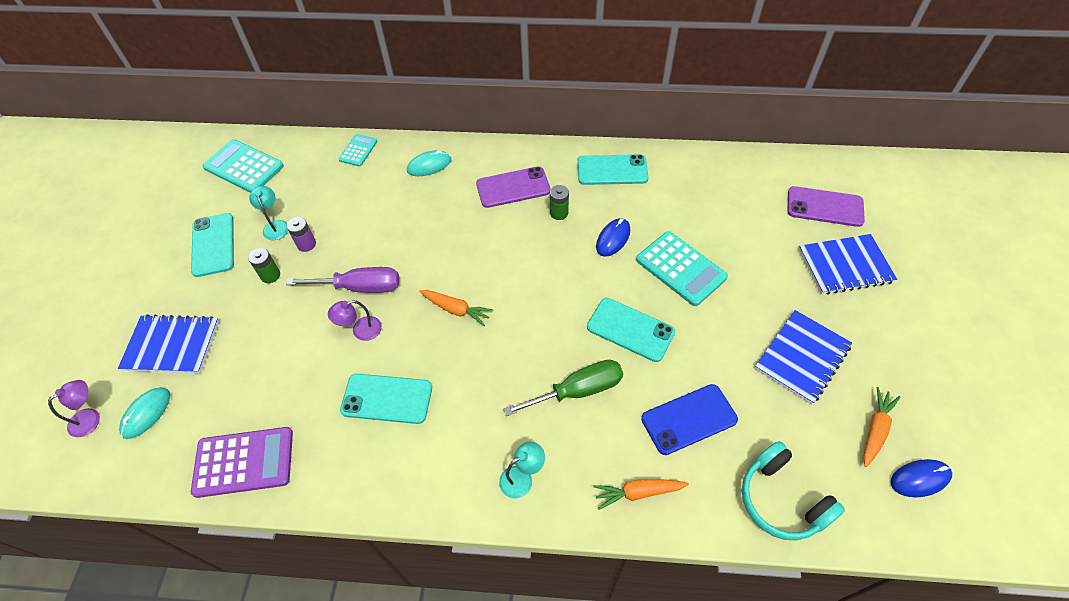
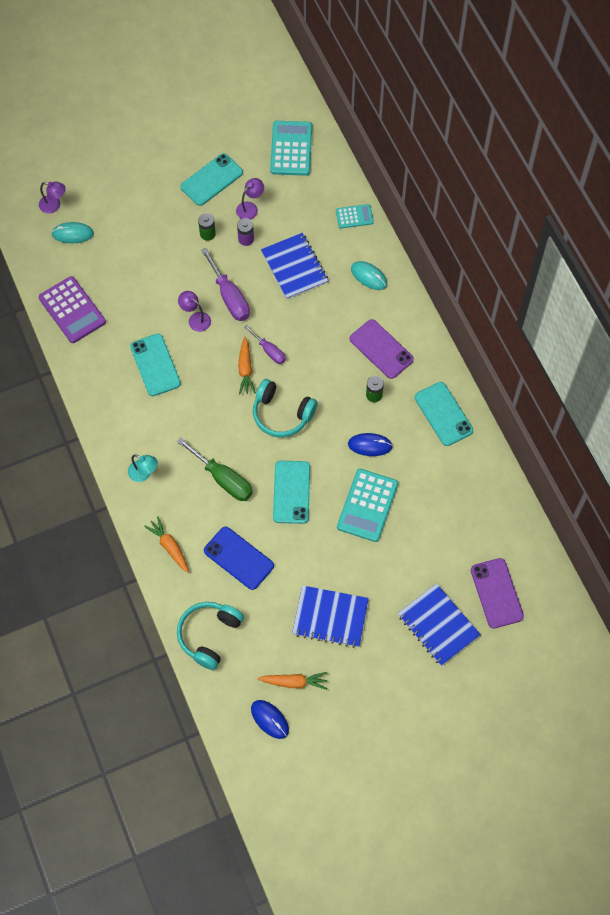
camera: 60 degrees right, 10 degrees up
blue notebook [118,314,219,373] -> blue notebook moved to [261,233,329,299]
turquoise lamp [249,186,288,240] -> purple lamp [236,178,264,220]
none -> purple screwdriver [244,325,286,364]
none -> turquoise headphones [253,379,317,437]

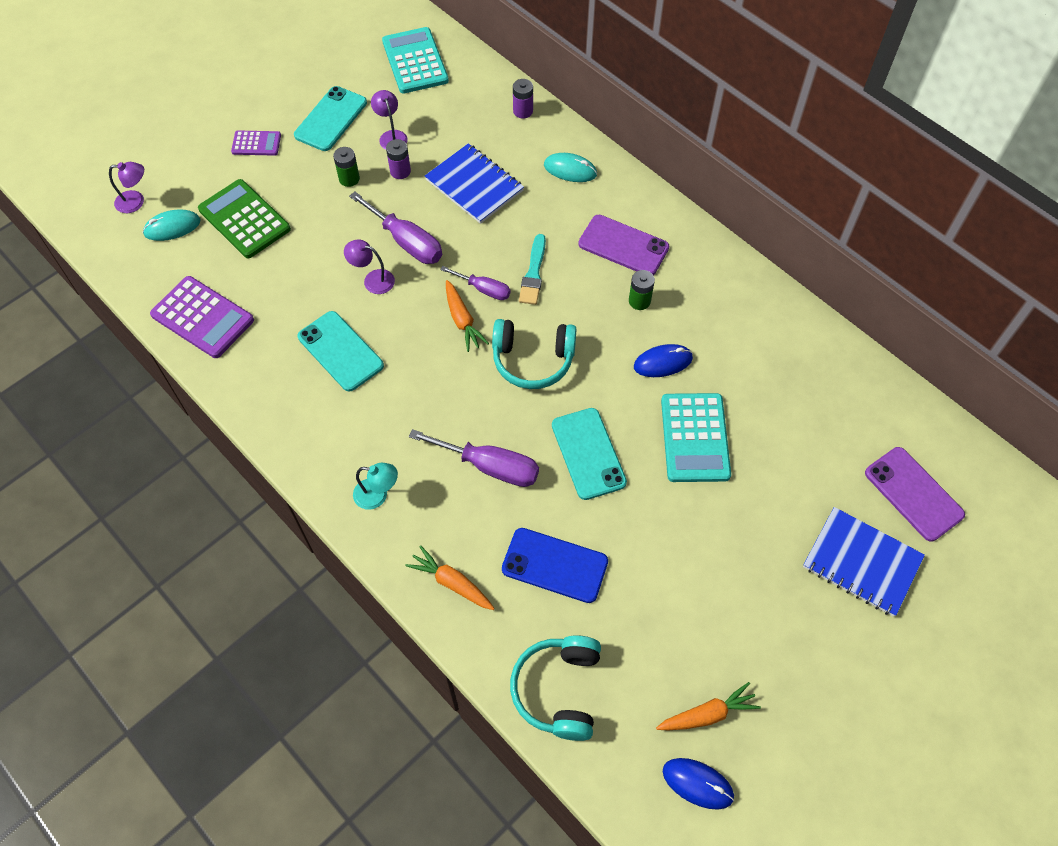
camera: 20 degrees left, 5 degrees down
green screwdriver [177,438,253,501] -> purple screwdriver [409,429,539,487]
purple lamp [236,178,264,220] -> purple lamp turned 45 degrees counterclockwise [371,90,408,150]
blue notebook [292,585,369,648] -> none
turquoise calculator [336,204,374,229] -> purple battery [513,79,533,119]
turquoise phone [415,382,473,446] -> none
none -> green calculator [198,179,291,258]
none -> purple calculator [231,130,281,156]
none -> turquoise brush [519,234,546,305]

